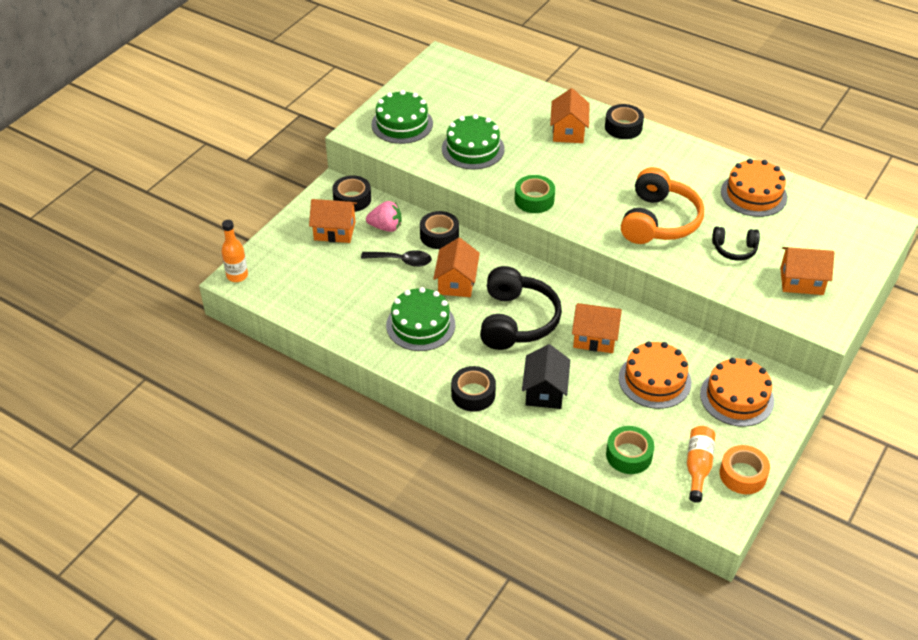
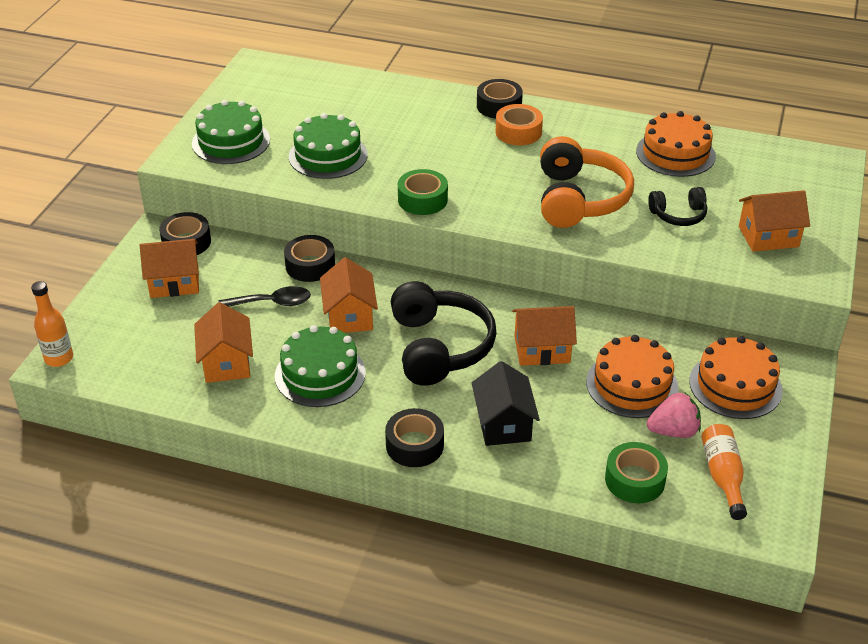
camera: 15 degrees left, 5 degrees down
pink strawberry [366,201,401,232] -> pink strawberry moved to [647,393,701,438]
orange house [550,88,590,143] -> orange house moved to [194,302,253,383]
orange tape [720,445,770,494] -> orange tape moved to [495,104,543,145]

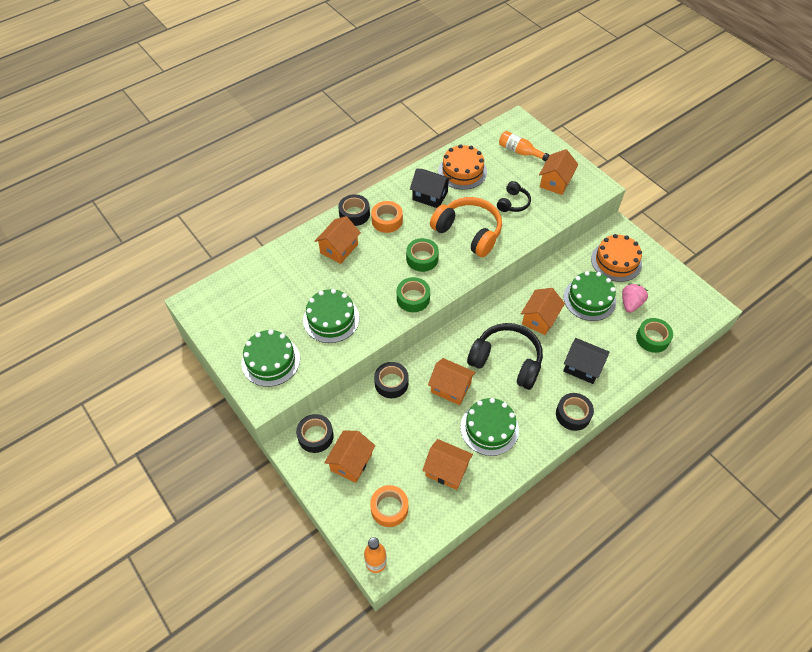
camera: 55 degrees left, 15 degrees up
black spoon [218,286,311,307] -> none
orange cake [586,335,678,418] -> green cake [564,271,616,321]
orange bottle [701,424,747,520] -> orange bottle moved to [499,131,549,161]
none -> orange house [315,216,361,264]
none -> orange tape [370,485,408,527]
none -> green tape [406,238,439,272]
none -> black house [410,169,451,208]

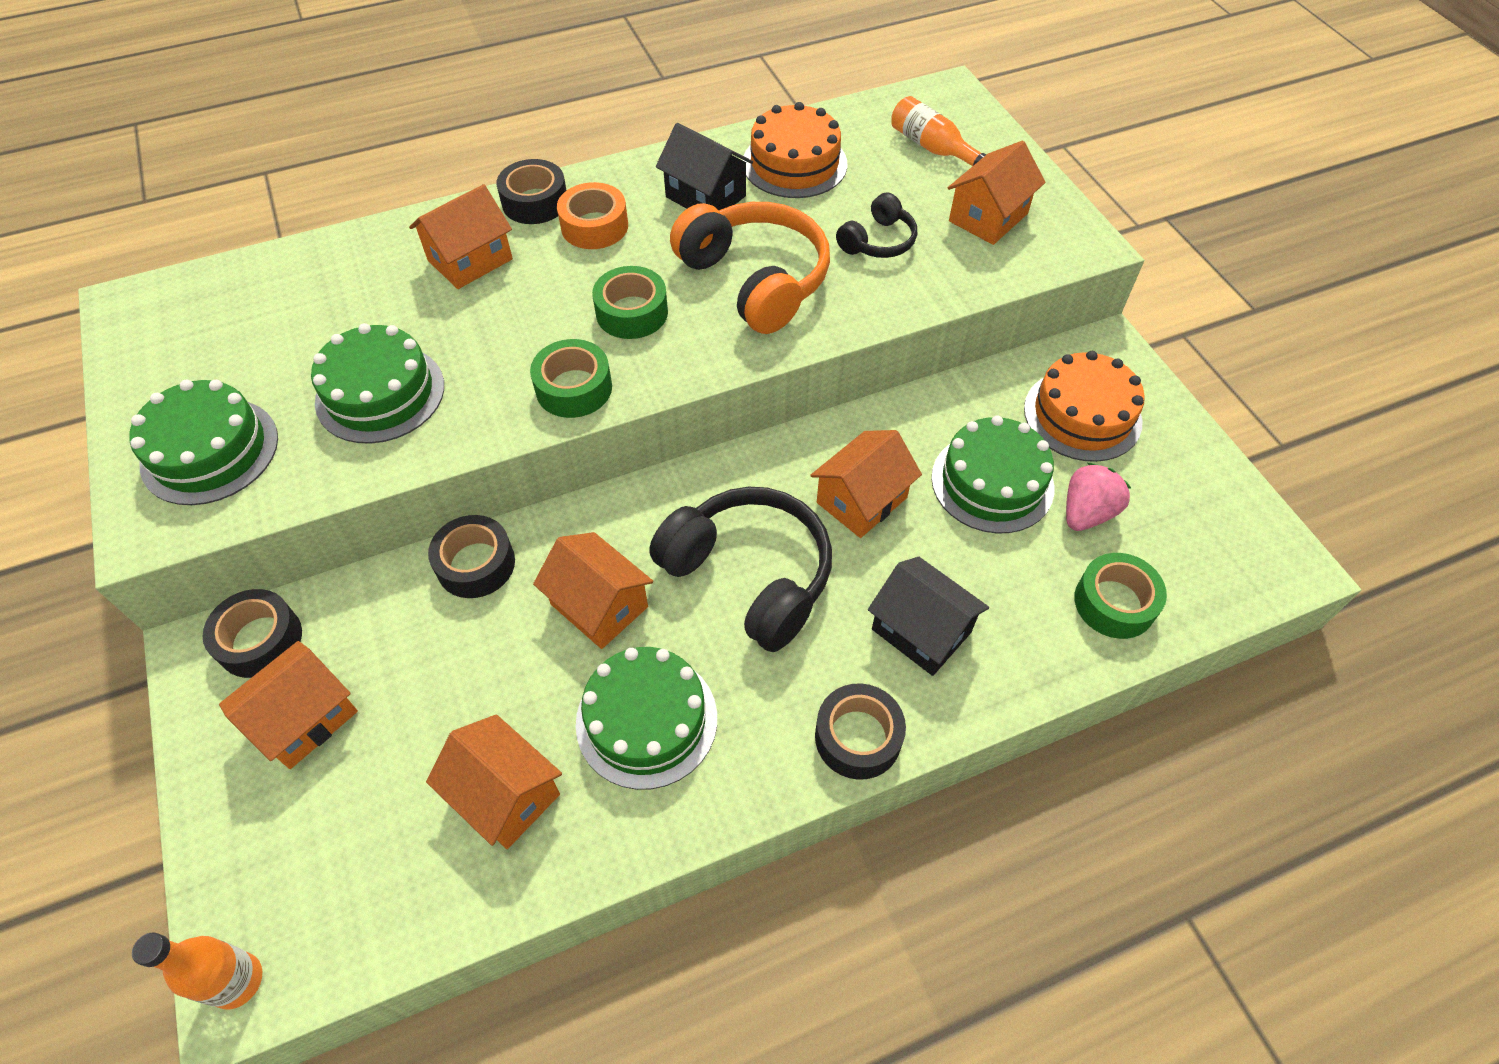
camera: 15 degrees right, 0 degrees up
orange tape [370,485,408,527] -> none

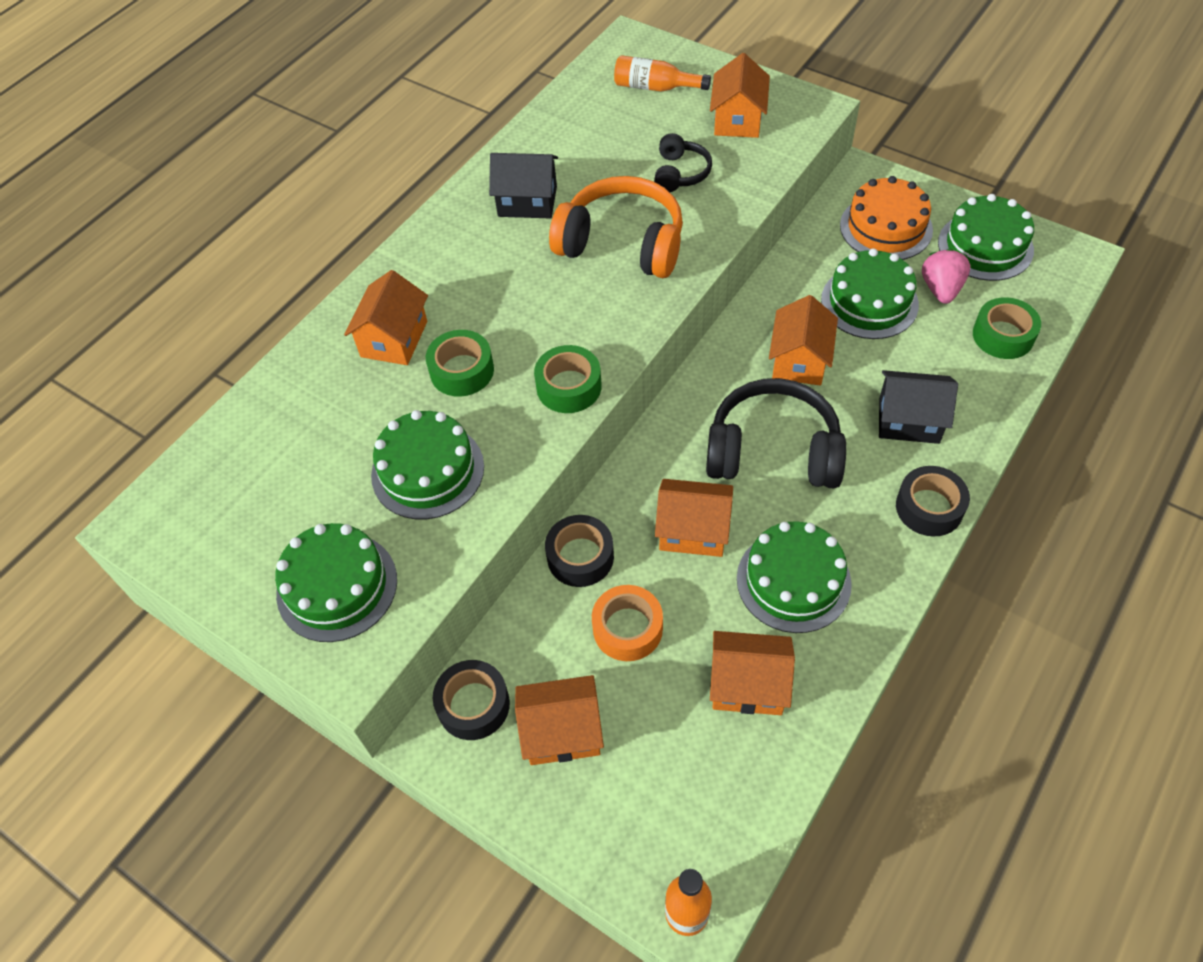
camera: 30 degrees left, 0 degrees up
orange house [219,641,358,769] -> orange house turned 75 degrees clockwise [515,675,604,765]
black tape [496,159,567,224] -> none
orange tape [557,182,628,249] -> orange tape moved to [592,585,663,661]
green tape [592,266,668,339] -> green tape moved to [426,330,494,397]
orange cake [743,102,847,198] -> none
none -> green cake [938,194,1034,281]

